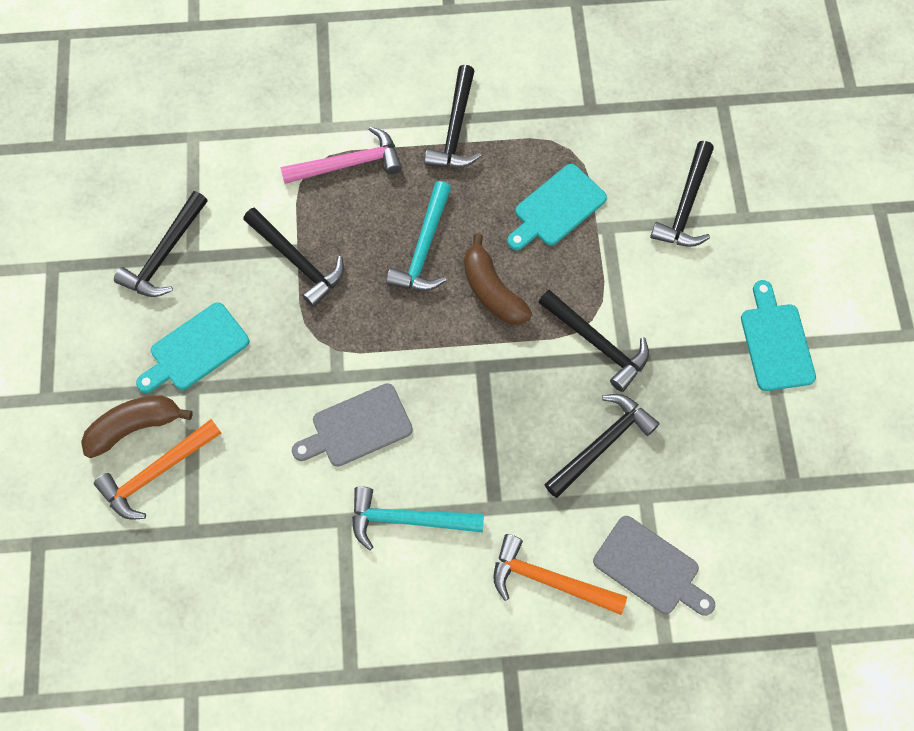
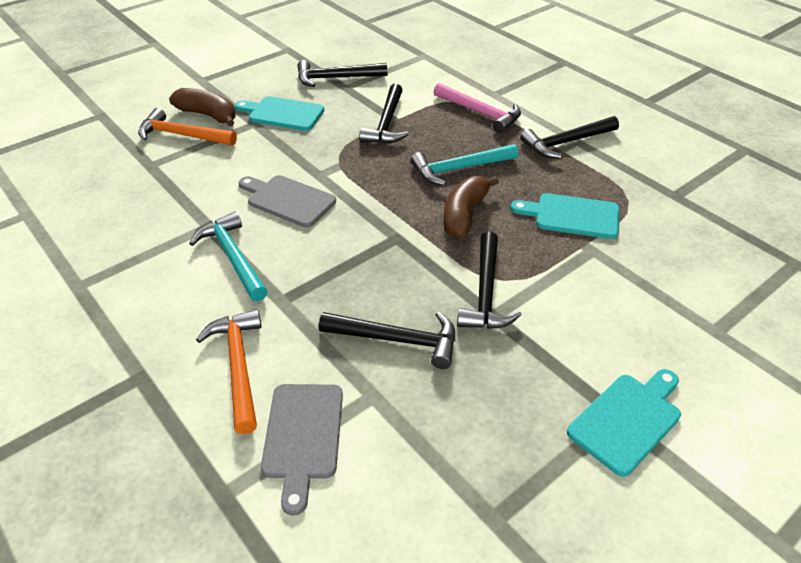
camera: 55 degrees right, 25 degrees down
black hammer [650,141,714,247] -> none

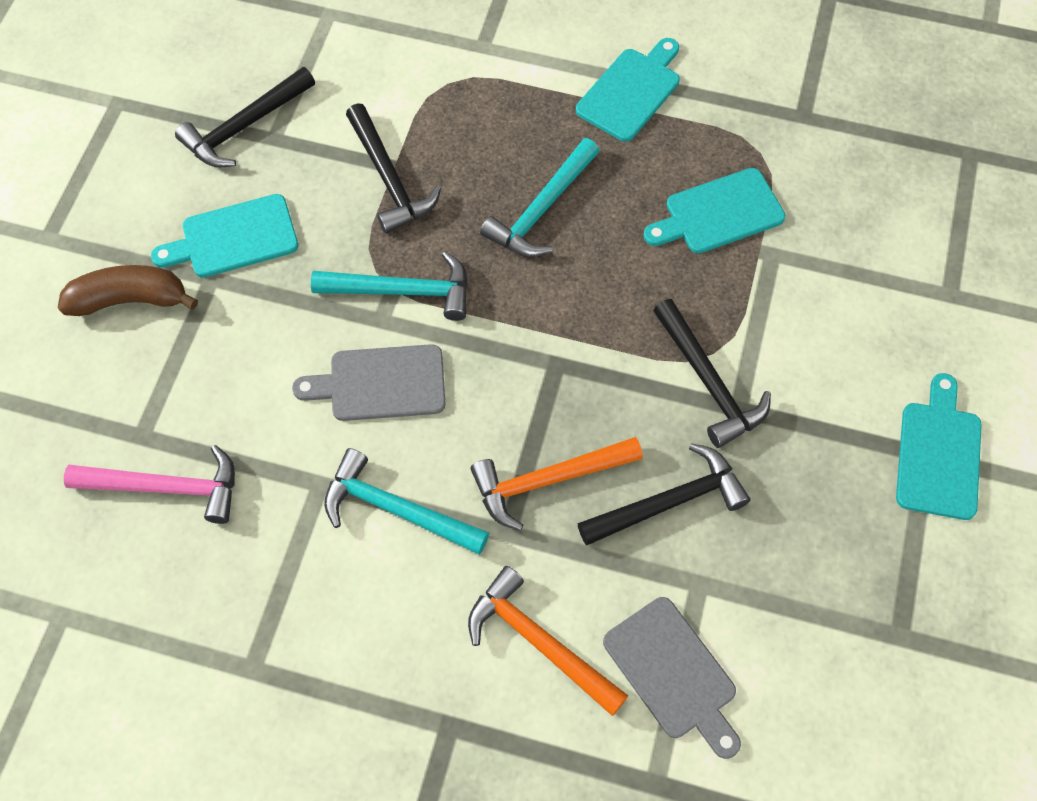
camera: 35 degrees left, 20 degrees up
orange hammer [138,108,237,146] -> orange hammer moved to [471,437,643,531]
pink hammer [434,83,521,133] -> pink hammer moved to [64,445,235,524]
brown banana [444,176,499,239] -> none
black hammer [520,116,619,159] -> turquoise cutting board [576,38,680,142]
none -> turquoise hammer [311,251,468,321]

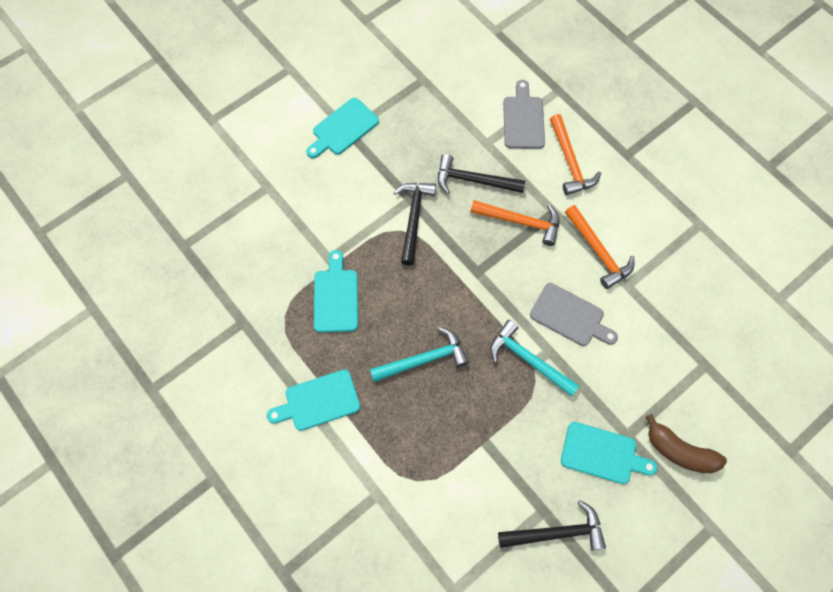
camera: 145 degrees left, 5 degrees up
pink hammer [64,445,235,524] -> none
turquoise hammer [324,448,489,555] -> orange hammer [565,205,634,289]
black hammer [346,103,441,234] -> none
turquoise cutting board [643,168,785,253] -> turquoise cutting board turned 105 degrees counterclockwise [314,250,358,333]

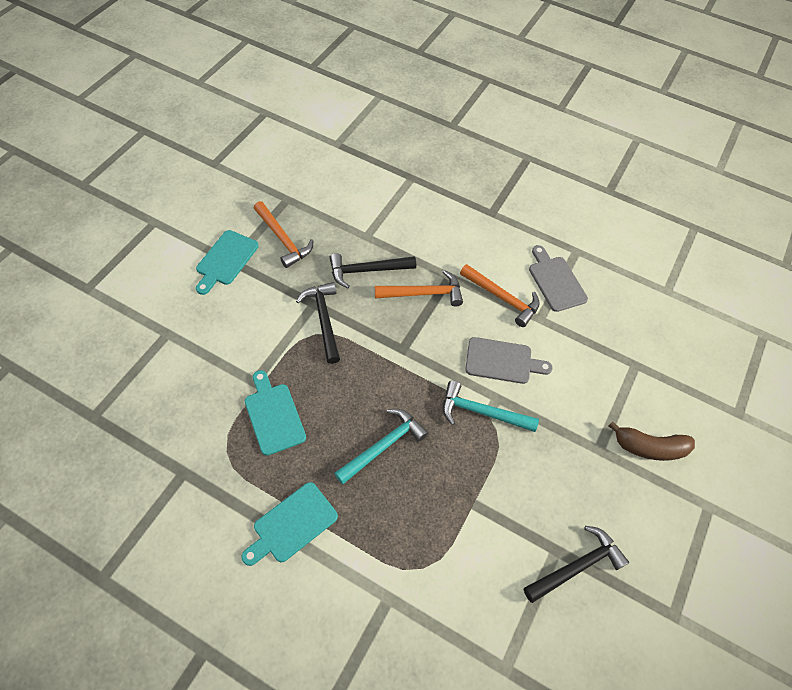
camera: 25 degrees left, 10 degrees down
grey cutting board [503,80,545,149] -> grey cutting board moved to [529,245,588,312]
orange hammer [550,114,601,195] -> orange hammer moved to [254,201,314,268]
turquoise cutting board [561,422,657,484] -> none

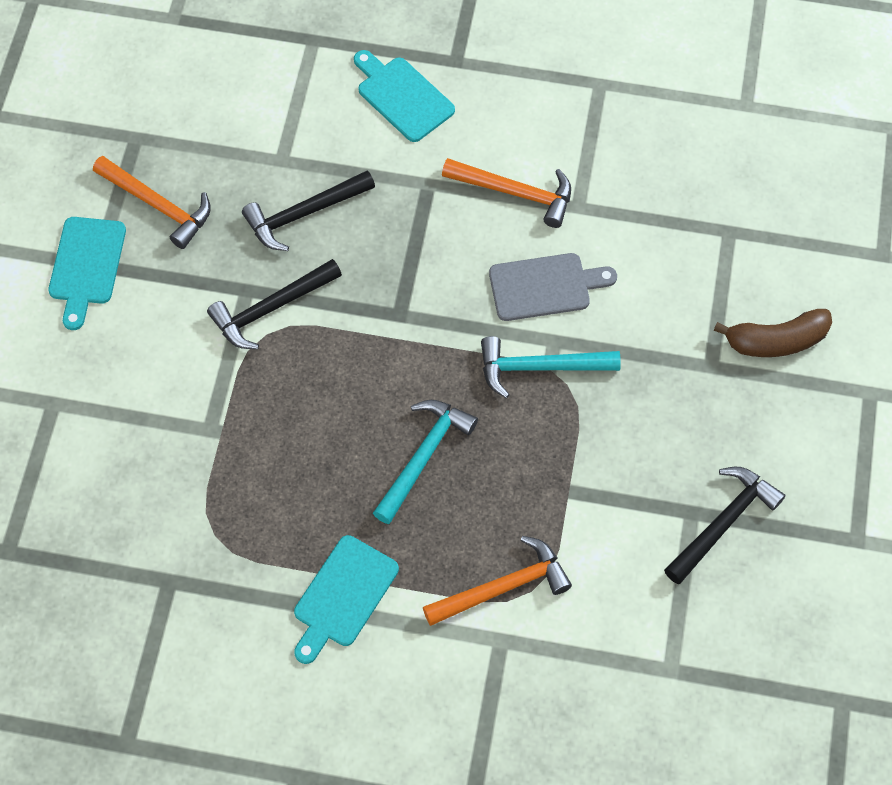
camera: 15 degrees left, 5 degrees up
turquoise cutting board [245,370,306,456] -> turquoise cutting board moved to [354,50,455,142]
black hammer [296,282,340,364] -> black hammer turned 90 degrees counterclockwise [207,259,342,349]
orange hammer [375,270,463,307] -> orange hammer moved to [423,536,572,626]
grey cutting board [529,245,588,312] -> none

